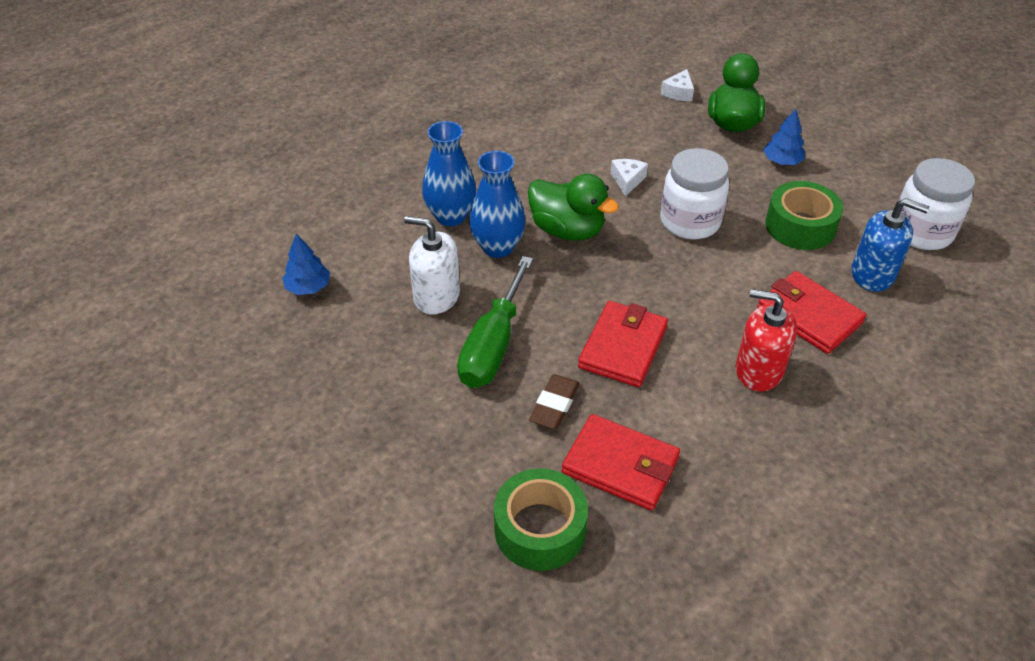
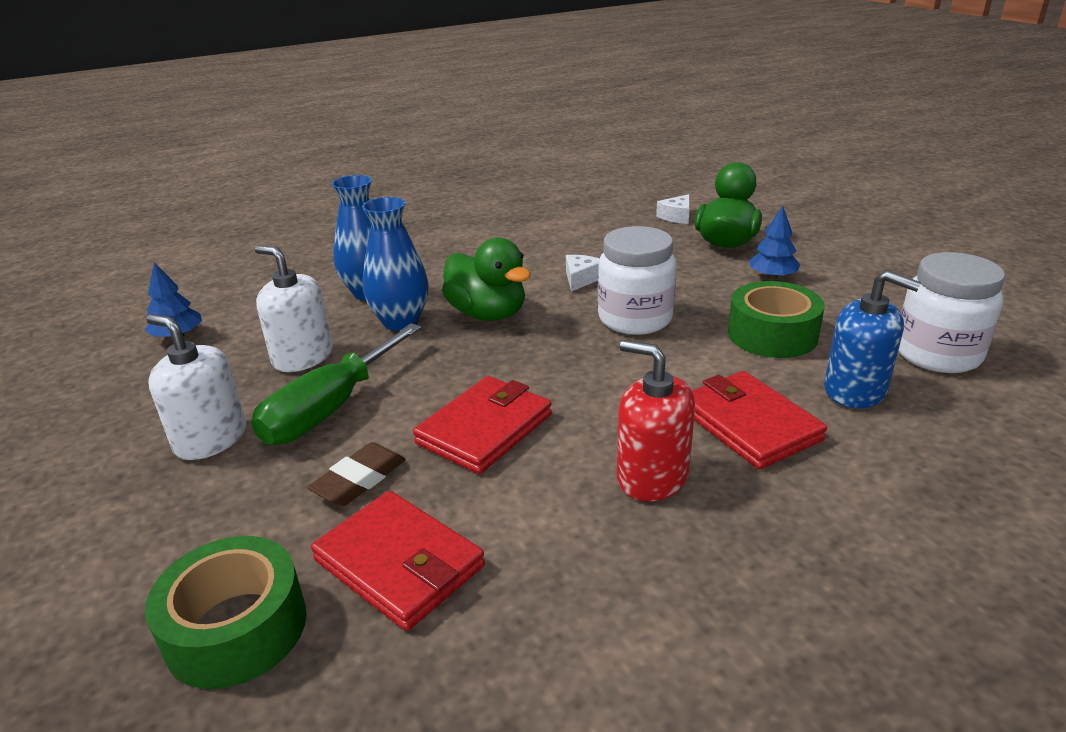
camera: 15 degrees right, 15 degrees down
none -> white soap dispenser [146,314,246,460]

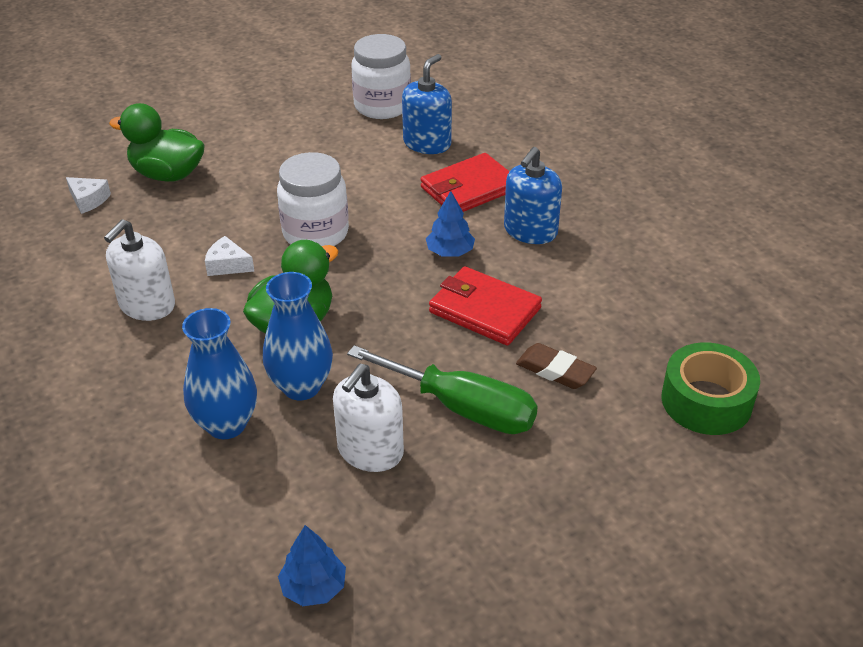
camera: 95 degrees left, 10 degrees up
white soap dispenser [146,314,246,460] -> white soap dispenser moved to [104,219,175,321]
red wallet [311,491,485,631] -> none
red soap dispenser [617,340,695,501] -> blue soap dispenser [504,147,562,244]
green tape [728,281,825,358] -> none
blue tree [749,206,800,279] -> blue tree moved to [426,191,475,256]

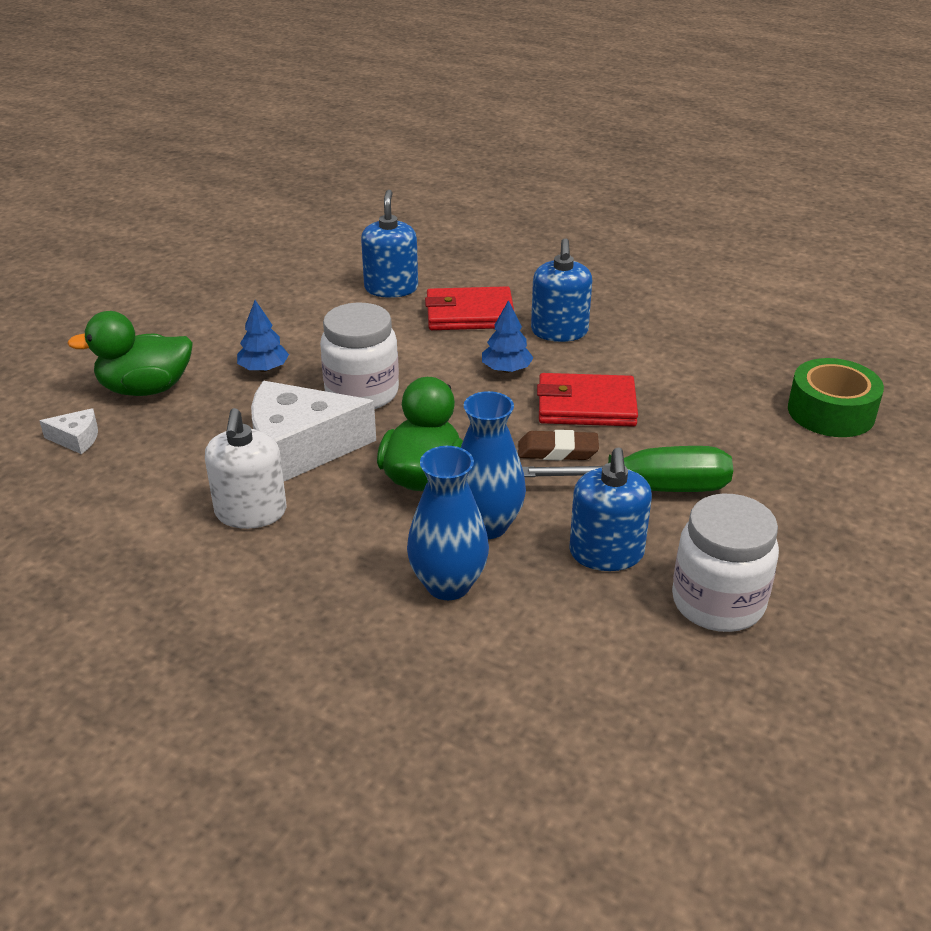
camera: 30 degrees left, 5 degrees down
white cheese [205,236,255,276] -> white cheese [251,381,376,481], size x2.26
blue tree [278,525,346,606] -> blue tree moved to [237,300,289,372]
white soap dispenser [333,364,404,472] -> blue soap dispenser [569,447,652,571]
white jar [351,34,411,119] -> white jar moved to [672,494,779,632]
red wallet [421,153,510,212] -> red wallet turned 60 degrees clockwise [425,286,514,330]
brown eraser [516,343,597,389] -> brown eraser moved to [518,430,599,461]

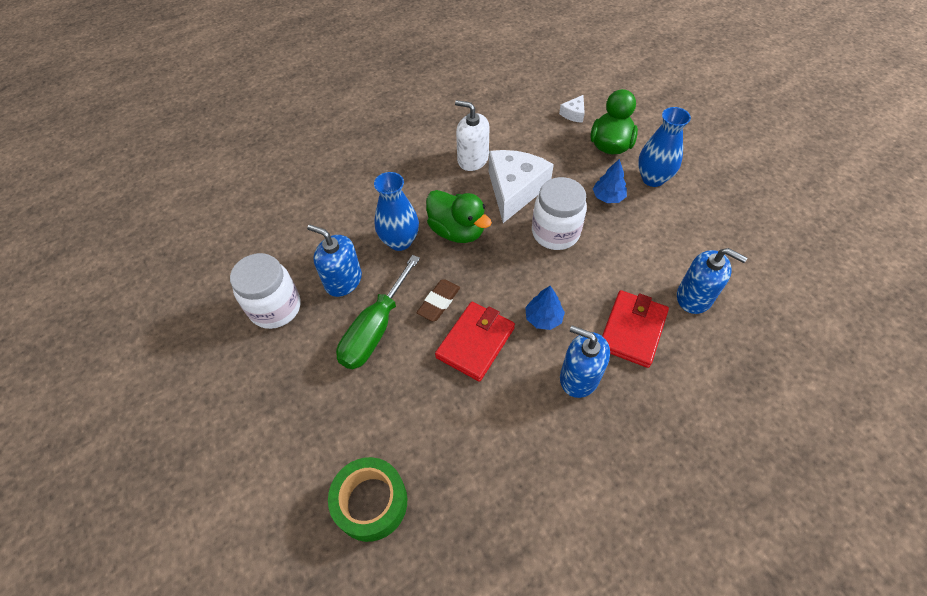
camera: 120 degrees right, 20 degrees up
blue vase [407,446,489,600] -> blue vase moved to [638,107,691,187]

